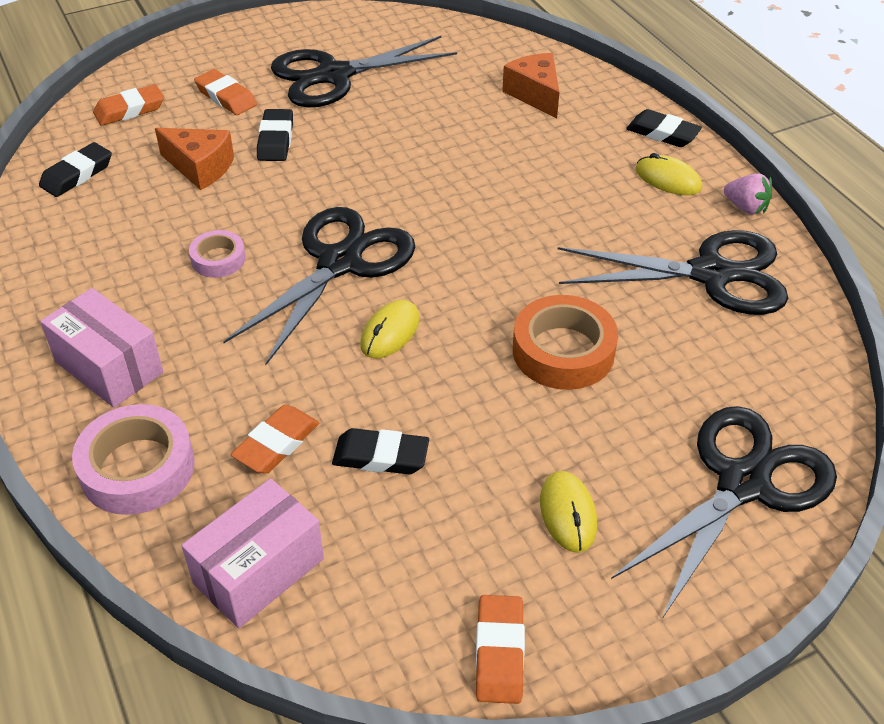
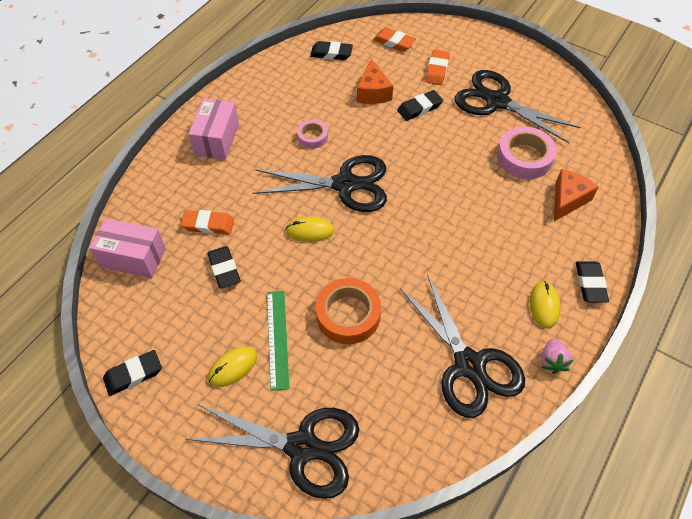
camera: 60 degrees right, 10 degrees up
pink tape [72,404,195,515] -> pink tape moved to [497,126,557,179]
orange eraser [475,595,525,704] -> black eraser [103,350,162,396]
none -> green ruler [267,291,289,391]

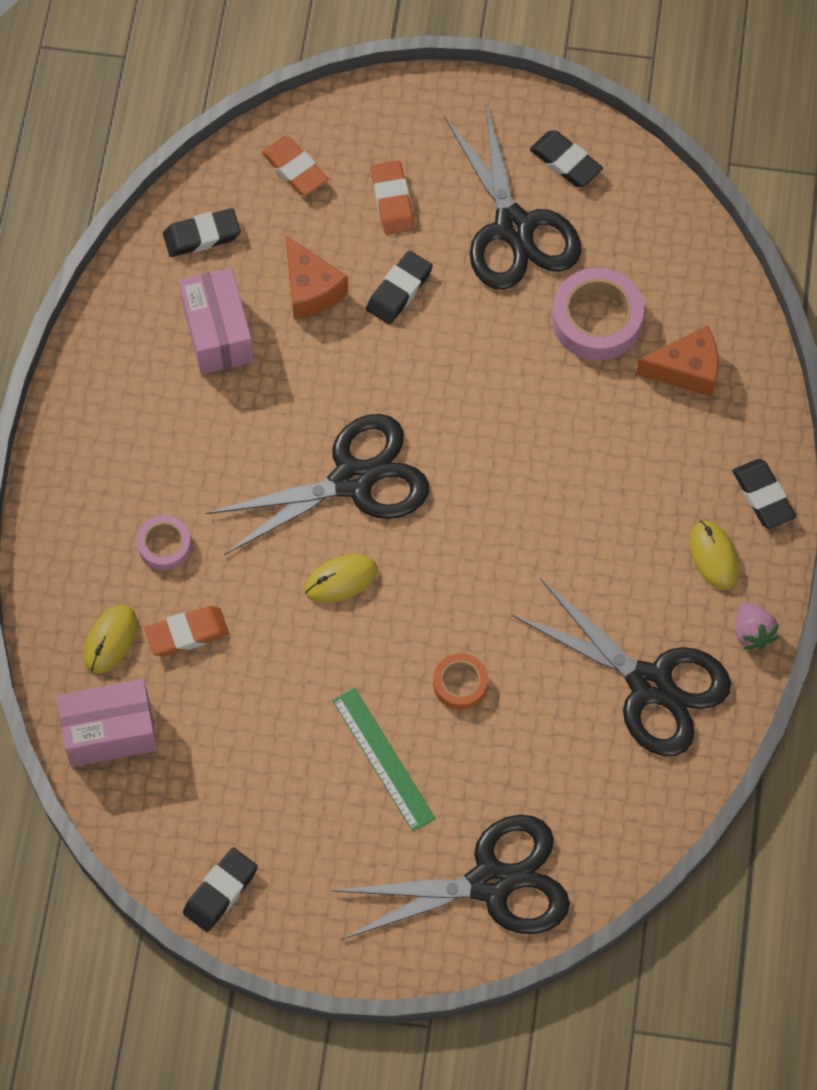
camera: 25 degrees left, 10 degrees up
pink box [189,98,239,160] -> pink box moved to [179,268,254,374]
black eraser [207,246,241,288] -> black eraser moved to [530,131,603,187]
yellow mouse [208,346,257,387] -> yellow mouse moved to [84,604,137,674]
pink tape [297,120,328,149] -> pink tape moved to [137,515,191,570]
orange tape [316,278,381,344] -> orange tape [433,653,488,710], size x0.57
orange eraser [373,27,416,51] -> orange eraser turned 45 degrees clockwise [262,136,328,196]
black scissors [455,70,581,143] -> black scissors turned 120 degrees counterclockwise [444,102,581,290]
orange cheese [554,169,599,221] -> orange cheese turned 75 degrees clockwise [636,325,719,397]

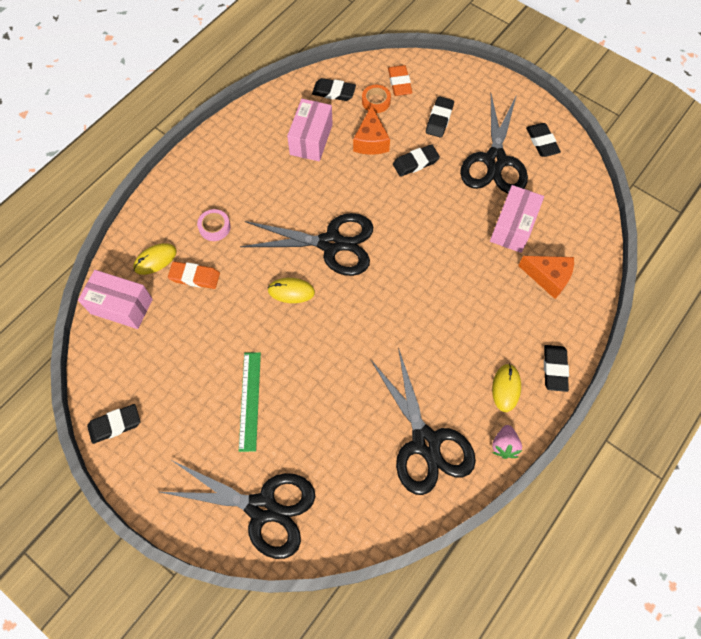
camera: 30 degrees right, 0 degrees up
orange eraser [371,160,414,235] -> black eraser [426,96,454,138]
orange tape [433,653,488,710] -> orange tape moved to [362,85,391,113]
pink tape [552,268,644,361] -> pink box [490,185,544,253]

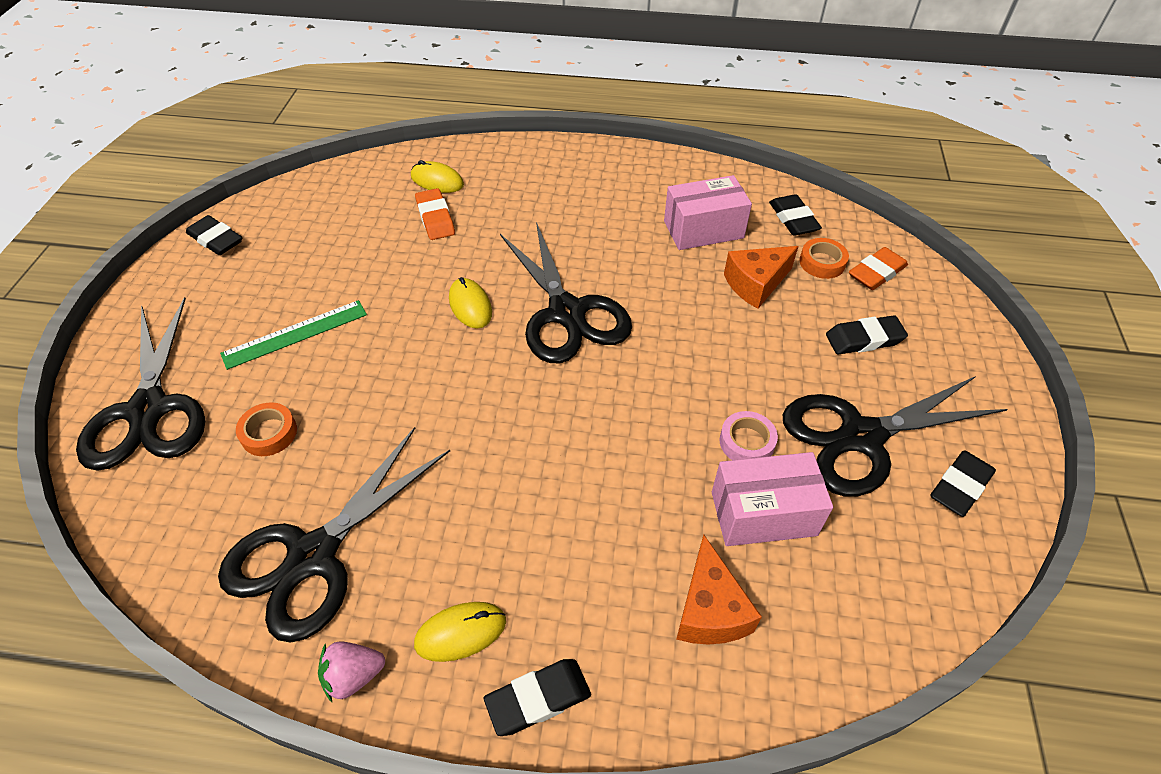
camera: 60 degrees right, 15 degrees down
pink box [78,270,153,329] -> none
pink tape [197,209,231,241] -> pink tape moved to [720,411,778,460]
black eraser [393,144,440,177] -> none
none -> orange tape [236,402,297,456]

